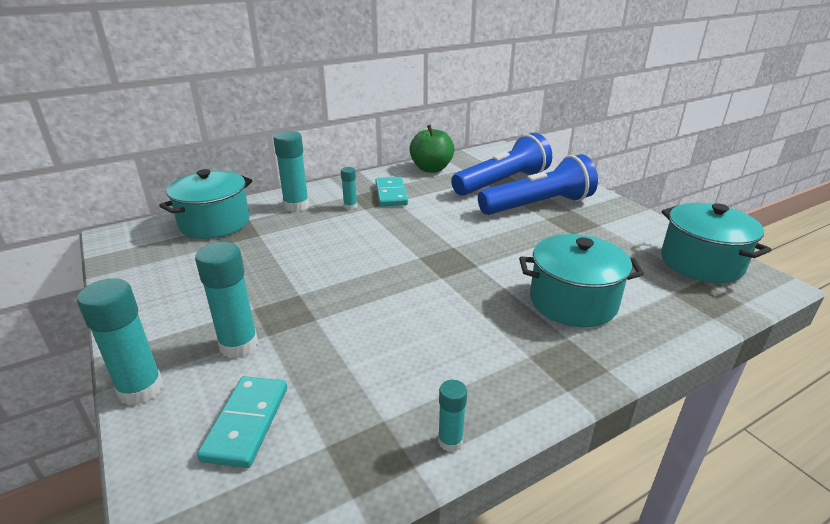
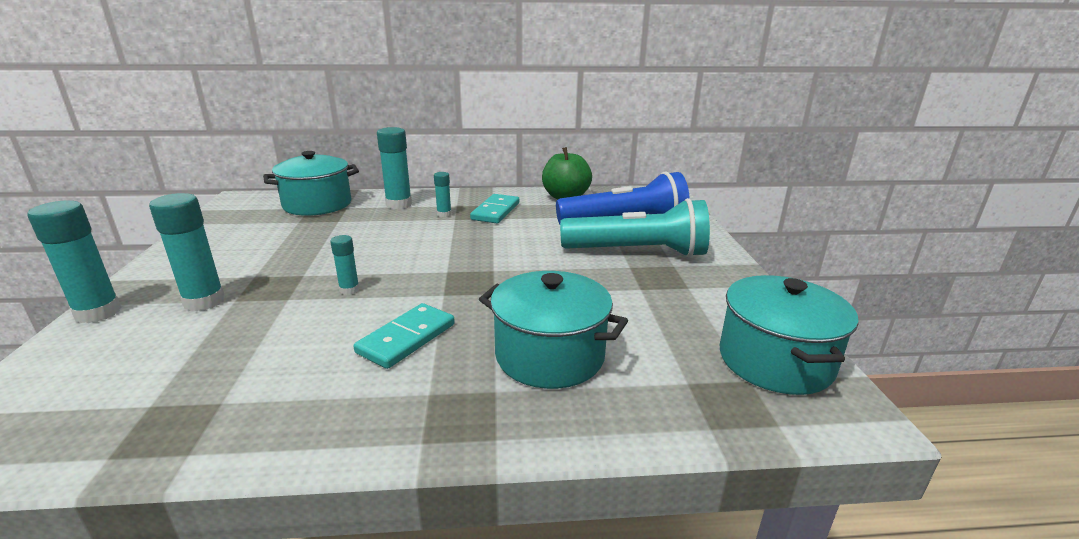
camera: 25 degrees right, 5 degrees down
turquoise domino [197,376,287,468] -> turquoise domino moved to [354,303,455,369]
turquoise glue stick [438,380,467,452] -> turquoise glue stick moved to [330,235,360,295]
blue flashlight [478,154,598,215] -> turquoise flashlight [560,198,710,257]

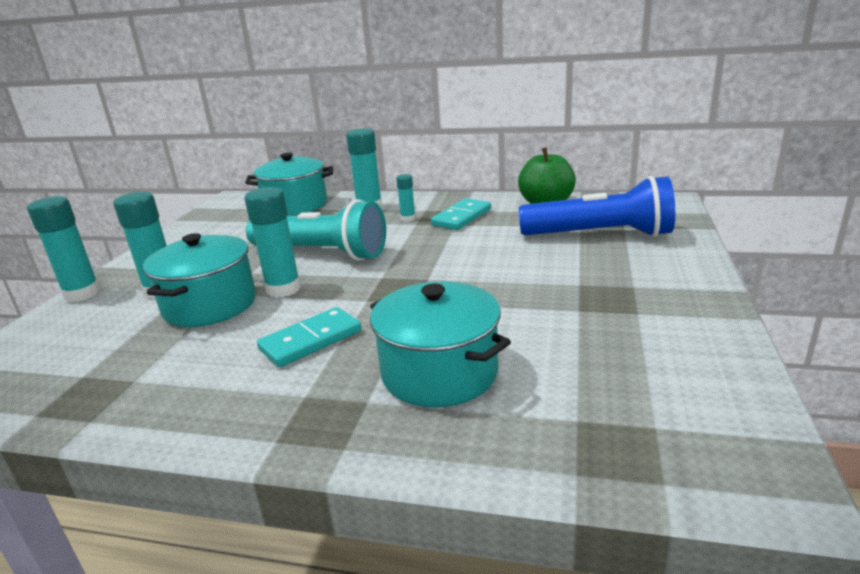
camera: 20 degrees right, 0 degrees up
turquoise glue stick [330,235,360,295] -> turquoise glue stick [245,187,301,298], size x1.84
turquoise flashlight [560,198,710,257] -> turquoise flashlight moved to [246,200,386,261]
turquoise pot [720,275,858,395] -> turquoise pot moved to [143,233,256,327]

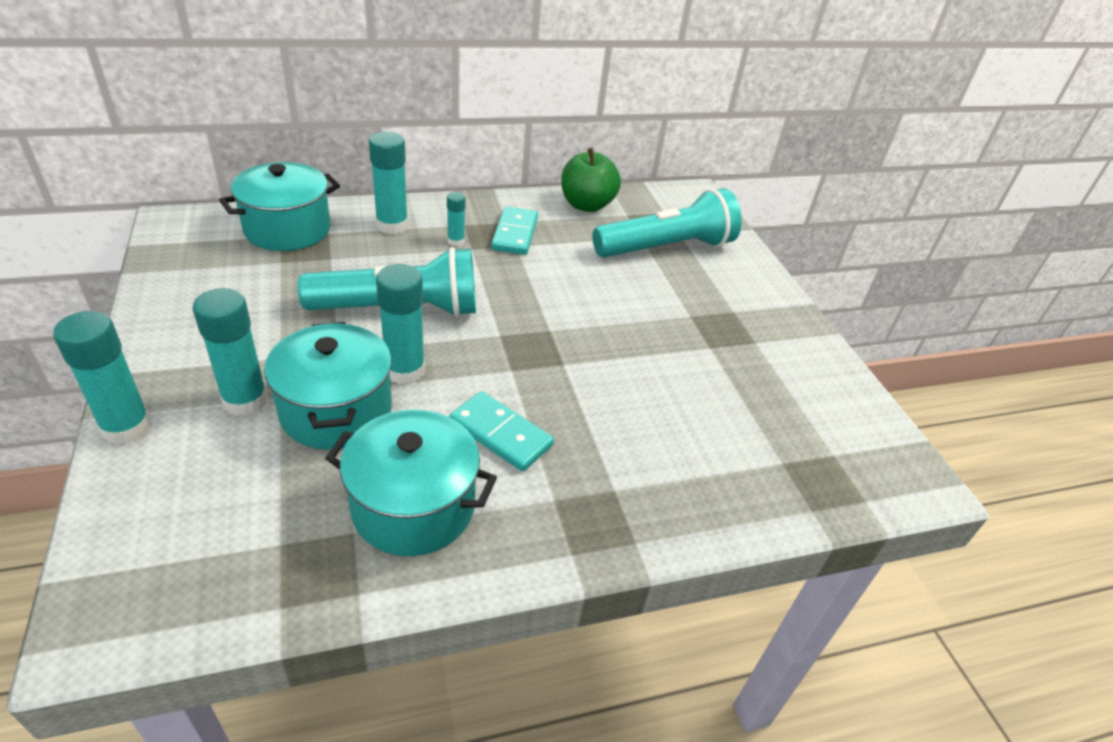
camera: 35 degrees left, 15 degrees up
turquoise domino [257,307,361,367] -> turquoise domino turned 75 degrees counterclockwise [449,391,554,471]
turquoise pot [370,281,511,407] -> turquoise pot moved to [325,410,497,556]
blue flashlight [519,176,675,237] -> turquoise flashlight [592,188,742,258]

